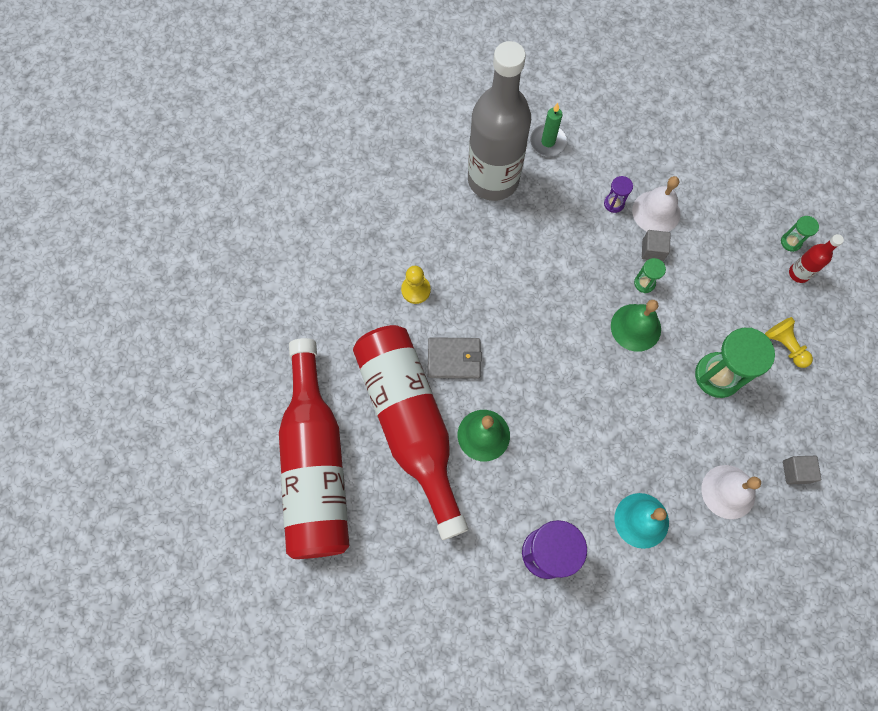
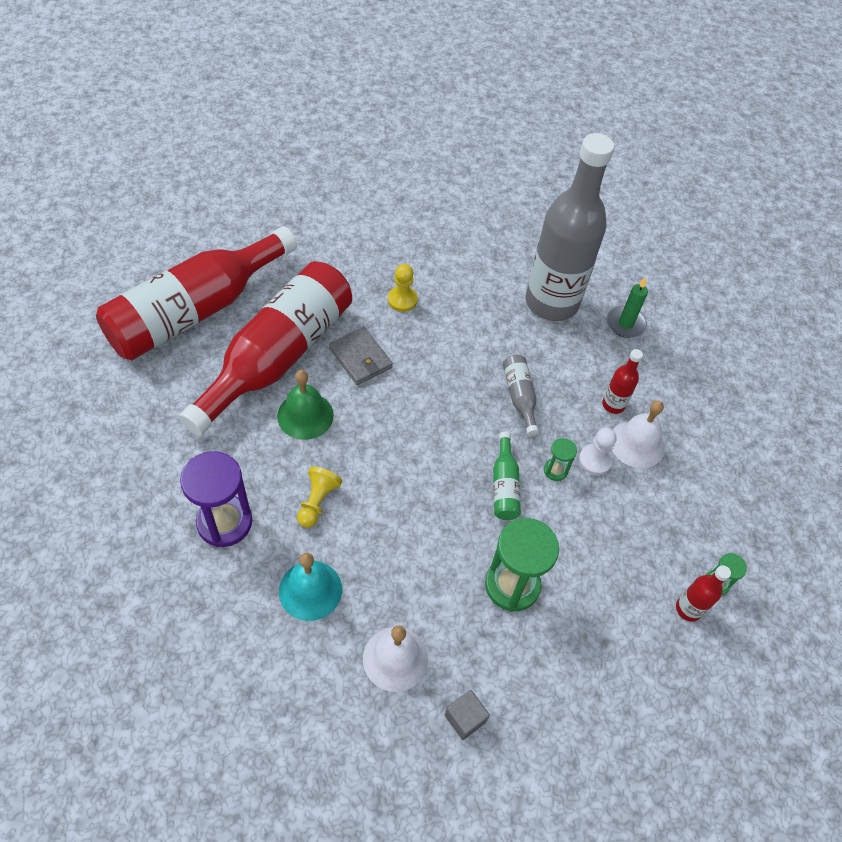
camera: 50 degrees right, 15 degrees down
purple hourglass [604,176,633,213] -> red bottle [602,349,643,414]
green bell [611,300,661,352] -> green bottle [493,432,521,520]
grey cube [642,230,671,261] -> white pawn [579,428,616,475]
yellow pawn [765,317,813,368] -> yellow pawn moved to [297,466,342,528]
none -> grey bottle [503,355,539,436]

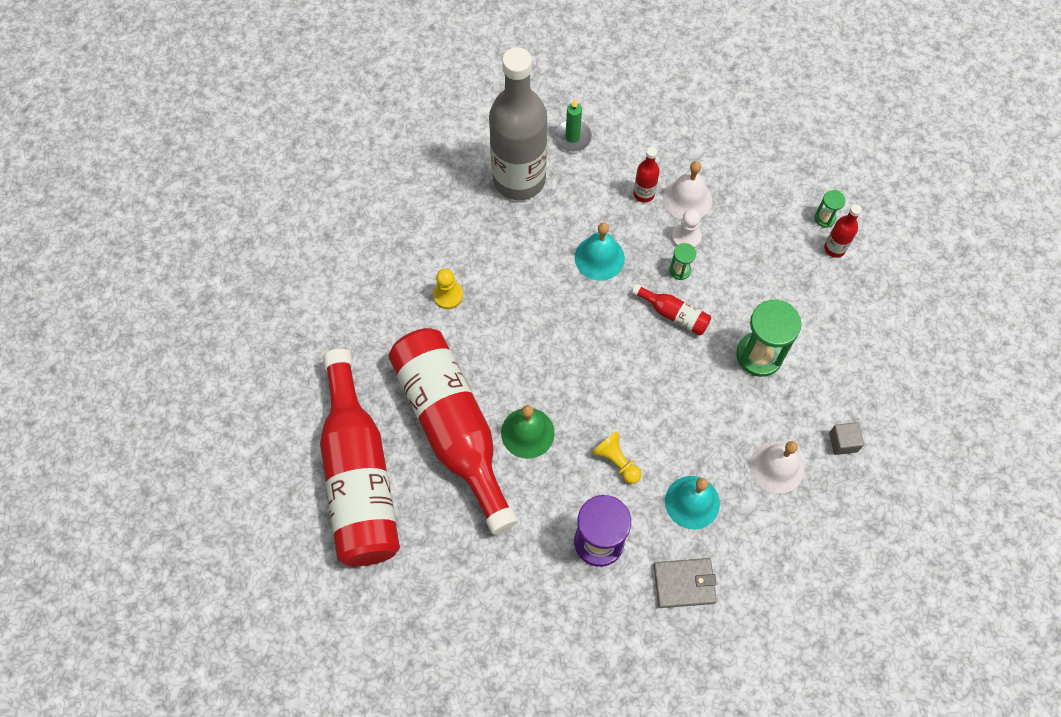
camera: 55 degrees left, 10 degrees up
grey wallet [329,327,393,385] -> grey wallet moved to [654,558,717,608]
green bottle [493,432,521,520] -> red bottle [632,284,711,335]
grey bottle [503,355,539,436] -> turquoise bell [575,222,625,281]

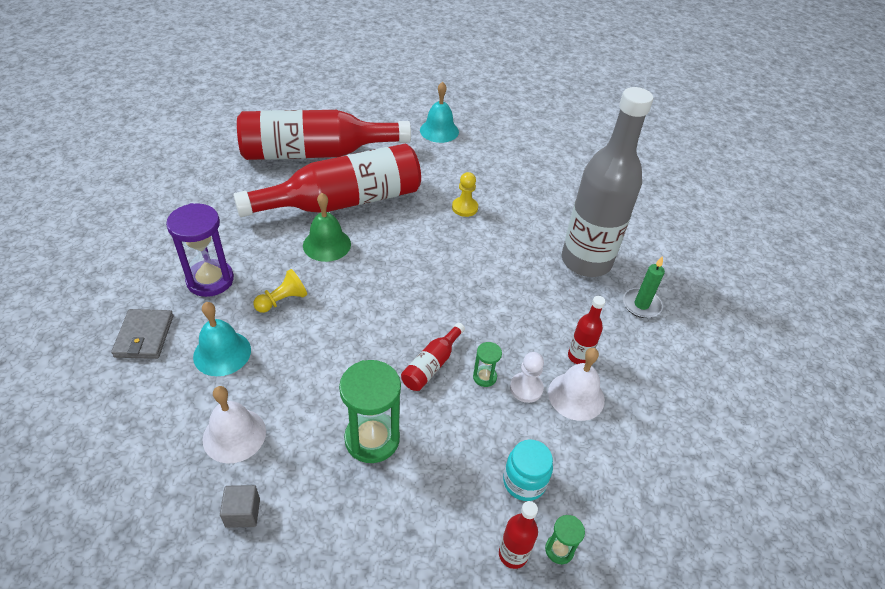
camera: 90 degrees right, 20 degrees down
turquoise bell [575,222,625,281] -> turquoise bell moved to [420,82,459,143]
none -> turquoise jar [503,440,553,501]

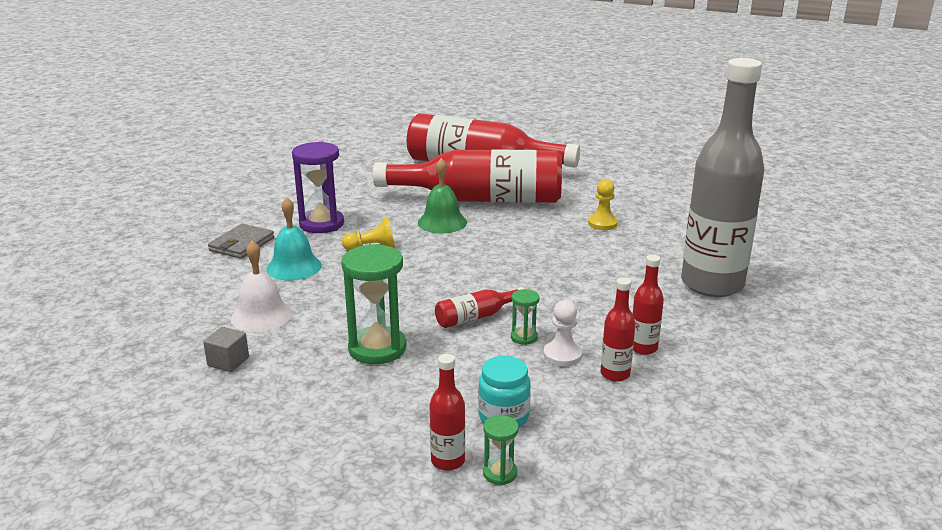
camera: 30 degrees right, 20 degrees down
turquoise bell [420,82,459,143] -> none
white bell [548,348,605,421] -> red bottle [600,277,635,382]
green candle [623,256,665,318] -> none

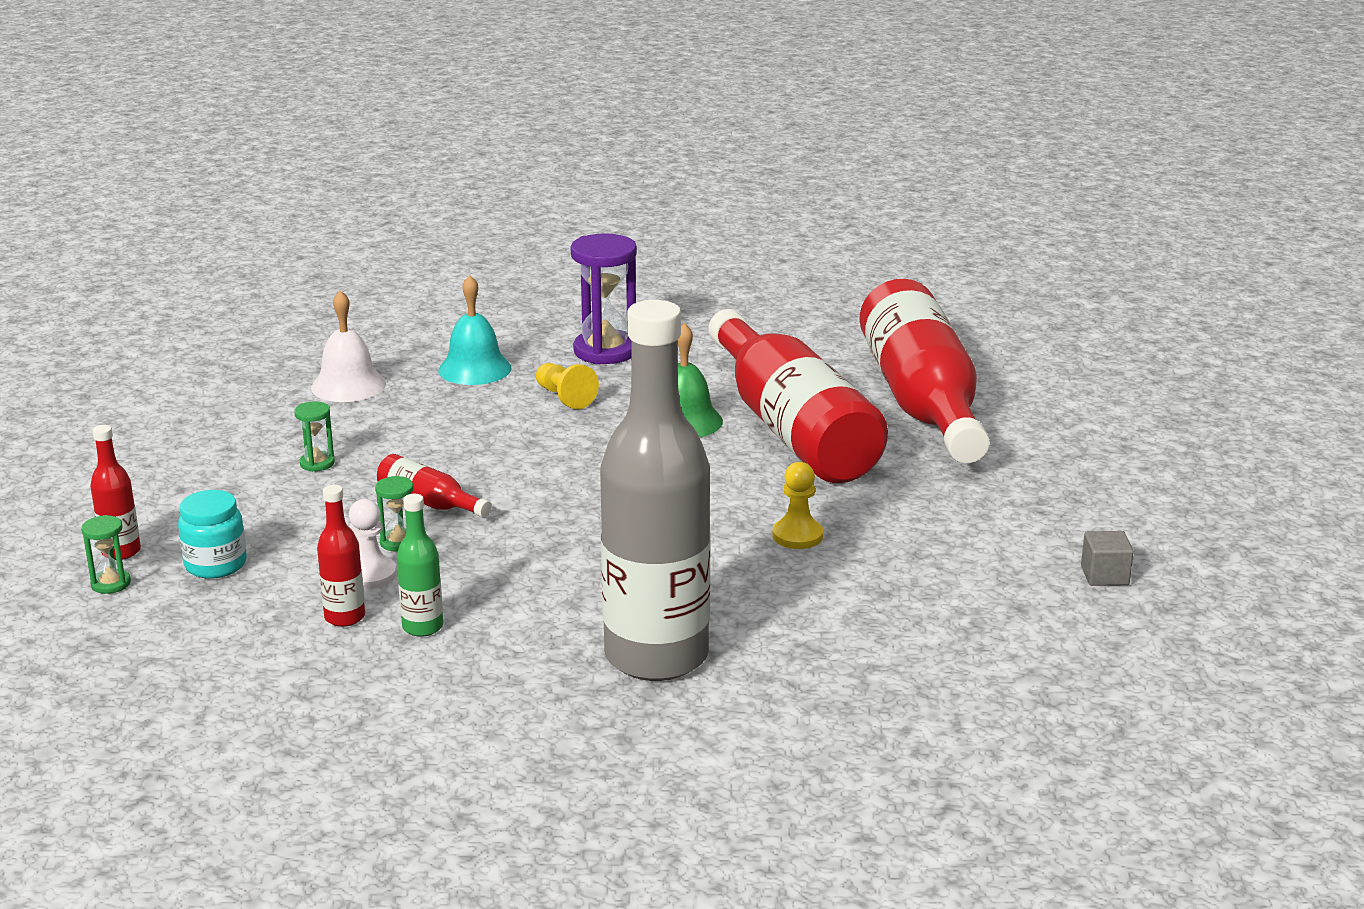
camera: 65 degrees right, 0 degrees up
grey cube [203,327,249,372] -> grey cube moved to [1081,531,1134,586]
grey wallet [208,224,274,259] -> none
green hourglass [341,244,406,364] -> green hourglass [294,401,335,472], size x0.48
red bottle [632,255,664,355] -> green bottle [397,494,443,637]

